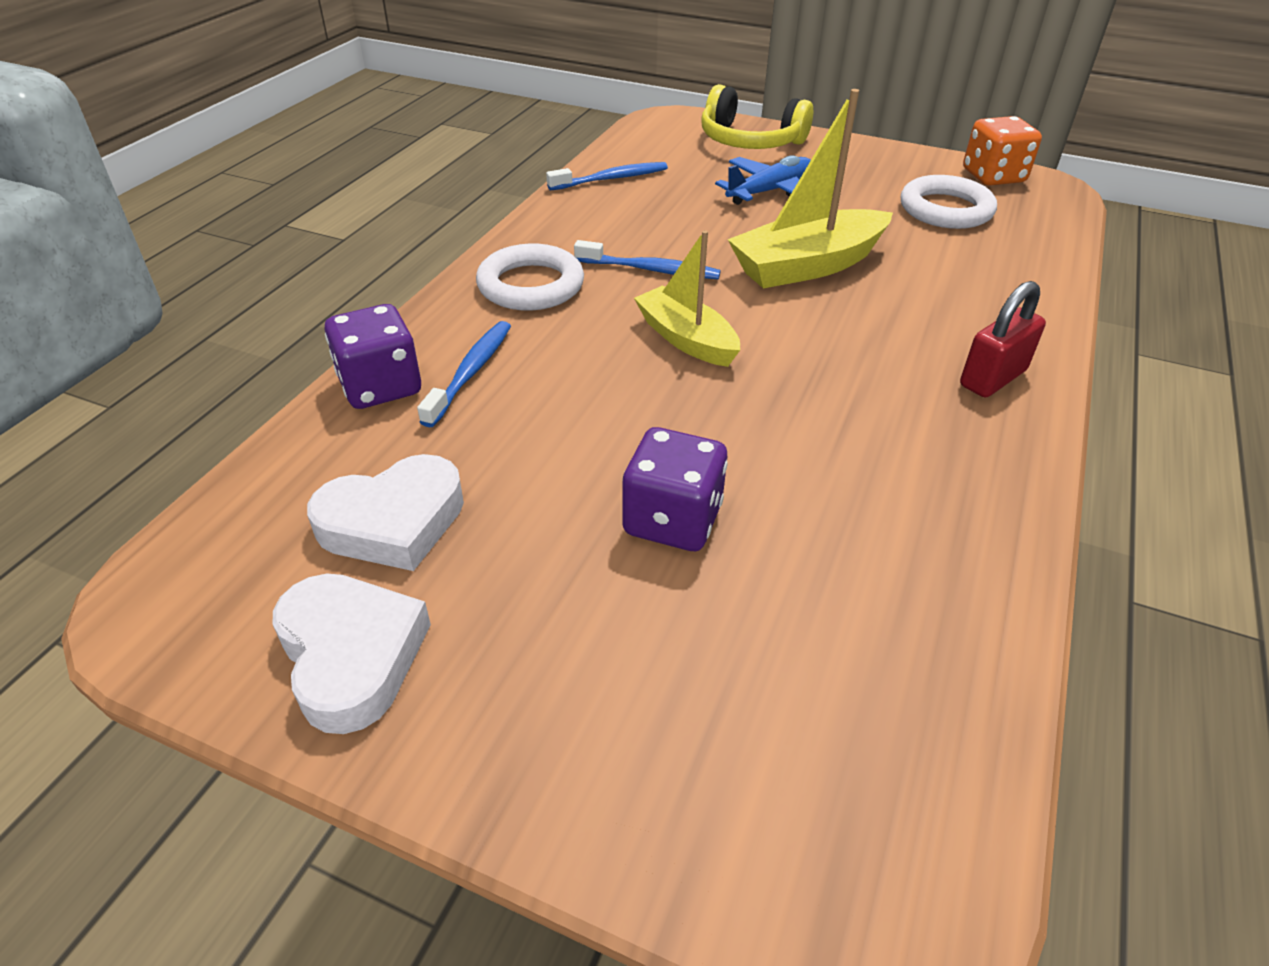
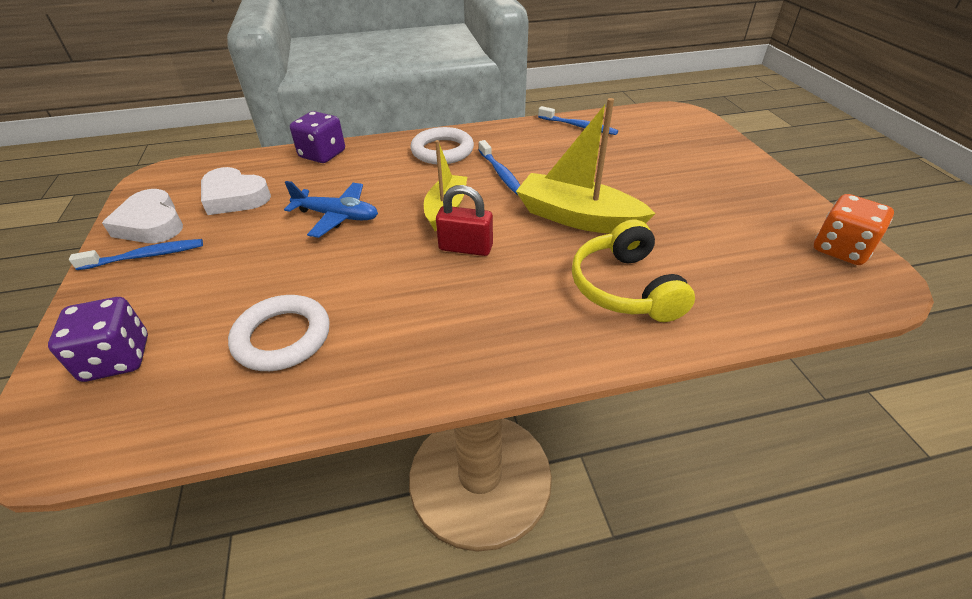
camera: 55 degrees right, 0 degrees up
white heart [273,574,431,734] -> white heart turned 120 degrees clockwise [102,189,183,243]
blue toothbrush [417,321,511,428] -> blue toothbrush moved to [69,239,203,270]
purple dice [623,427,728,551] -> purple dice moved to [48,297,148,382]
yellow headphones [702,84,813,149] -> yellow headphones moved to [572,220,695,322]
blue plane [715,155,811,205] -> blue plane moved to [284,181,378,238]
white ring [901,175,997,229] -> white ring moved to [228,295,330,371]
red padlock [960,281,1046,397] -> red padlock moved to [436,185,493,256]

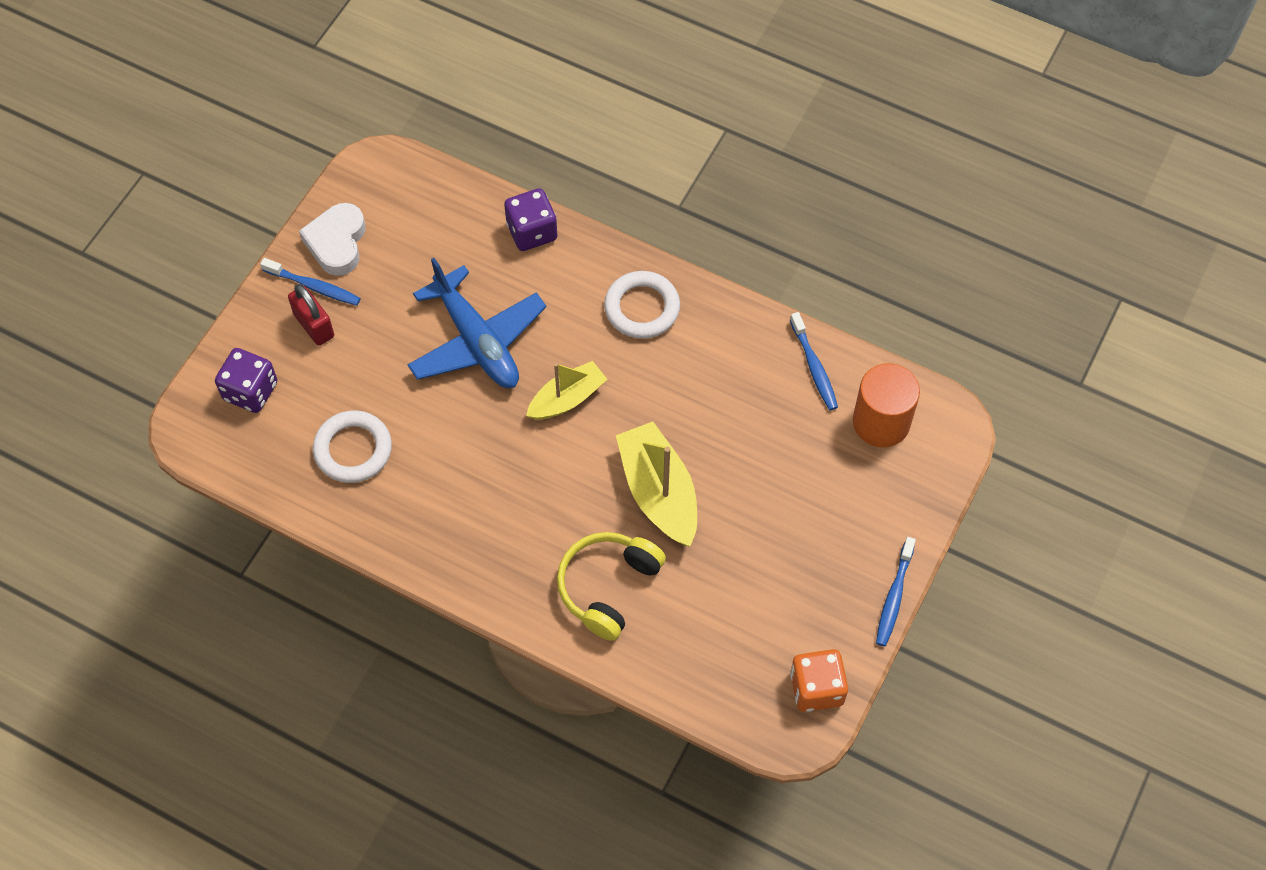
camera: 40 degrees right, 20 degrees up
white heart [201,167,271,215] -> none
blue plane [284,181,378,238] -> blue plane [407,258,546,388], size x1.55
red padlock [436,185,493,256] -> red padlock moved to [288,284,334,346]
blue toothbrush [479,140,520,195] -> blue toothbrush moved to [876,537,916,646]
none -> orange cylinder [853,363,920,447]

